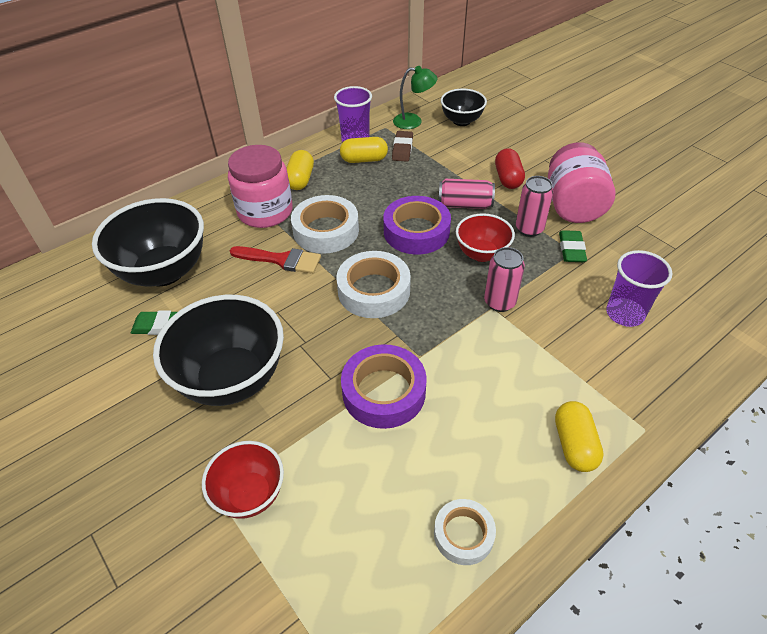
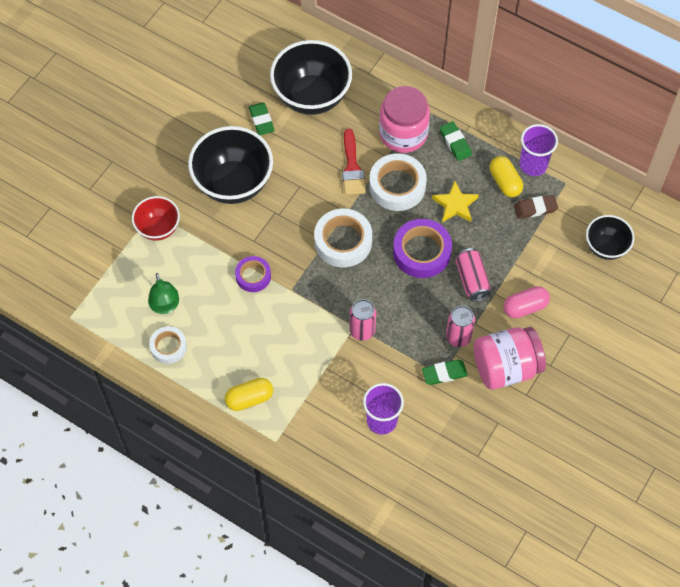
camera: 70 degrees right, 15 degrees up
yellow capsule [287,150,314,190] -> green eraser [440,121,472,161]
purple tape [341,344,427,429] -> purple tape [235,256,271,292], size x0.60
green lamp [393,66,438,129] -> green lamp moved to [148,273,179,314]
red bowl [456,213,515,262] -> none
red capsule [495,148,525,189] -> pink capsule [504,286,550,318]
none -> yellow star [432,181,479,222]

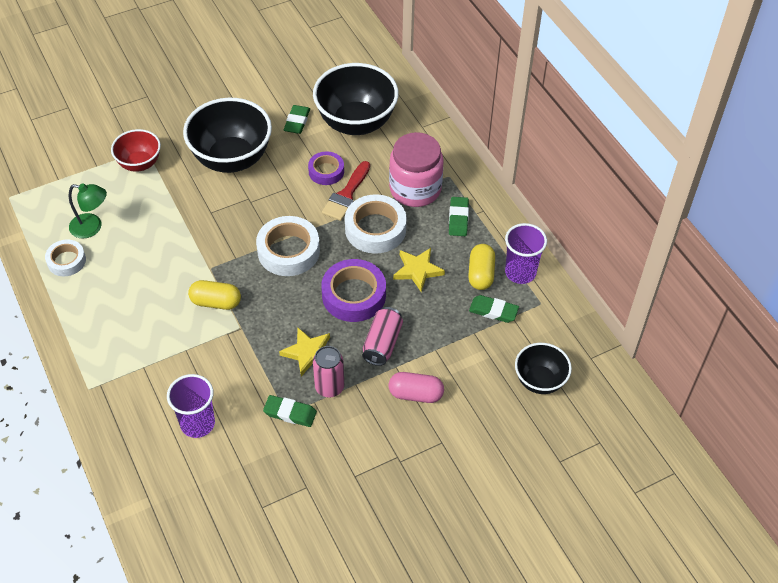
camera: 30 degrees right, 10 degrees down
green lamp [148,273,179,314] -> green lamp turned 90 degrees counterclockwise [69,183,107,239]
yellow capsule [225,378,273,411] -> yellow capsule moved to [188,280,241,310]
purple tape [235,256,271,292] -> purple tape moved to [308,151,344,185]
pink can [349,299,376,341] -> none
pink jar [474,327,546,390] -> none
brown eraser [514,195,558,219] -> green eraser [469,295,519,323]
none -> yellow star [279,328,330,377]

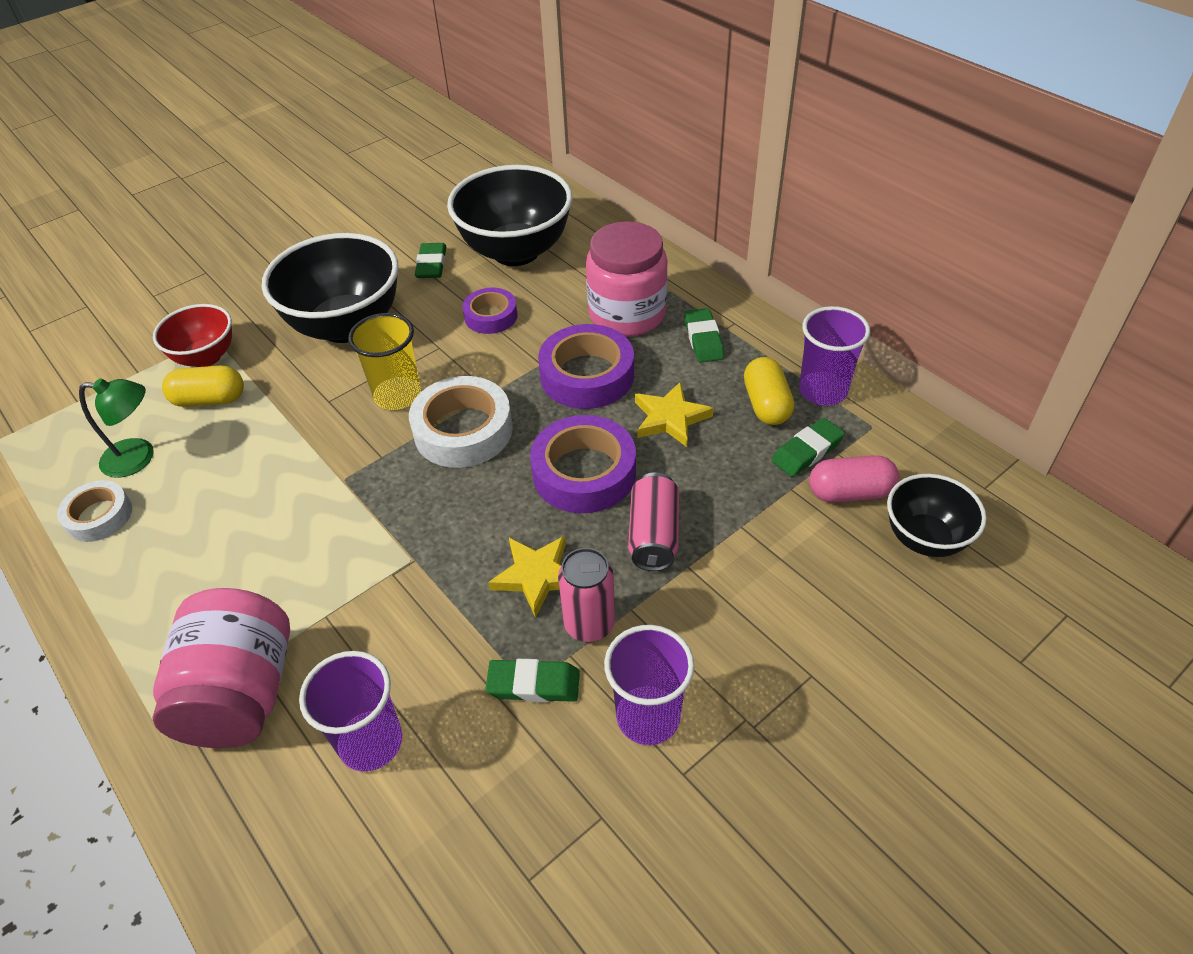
camera: 10 degrees left, 5 degrees down
yellow capsule [188,280,241,310] -> yellow capsule moved to [162,366,244,407]
red brush [322,161,370,221] -> none
white tape [345,194,407,254] -> purple tape [538,324,634,409]
pink capsule [389,372,444,403] -> pink capsule moved to [809,455,899,503]
green eraser [469,295,519,323] -> green eraser turned 45 degrees counterclockwise [771,418,845,477]
none -> pink jar [152,588,290,748]
none -> yellow cup [348,313,421,410]
none -> purple cup [604,625,695,745]

